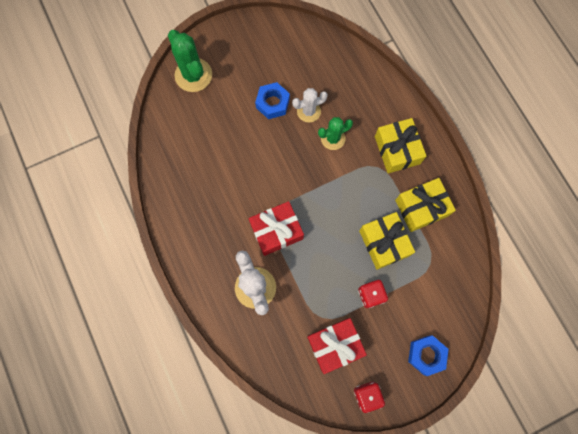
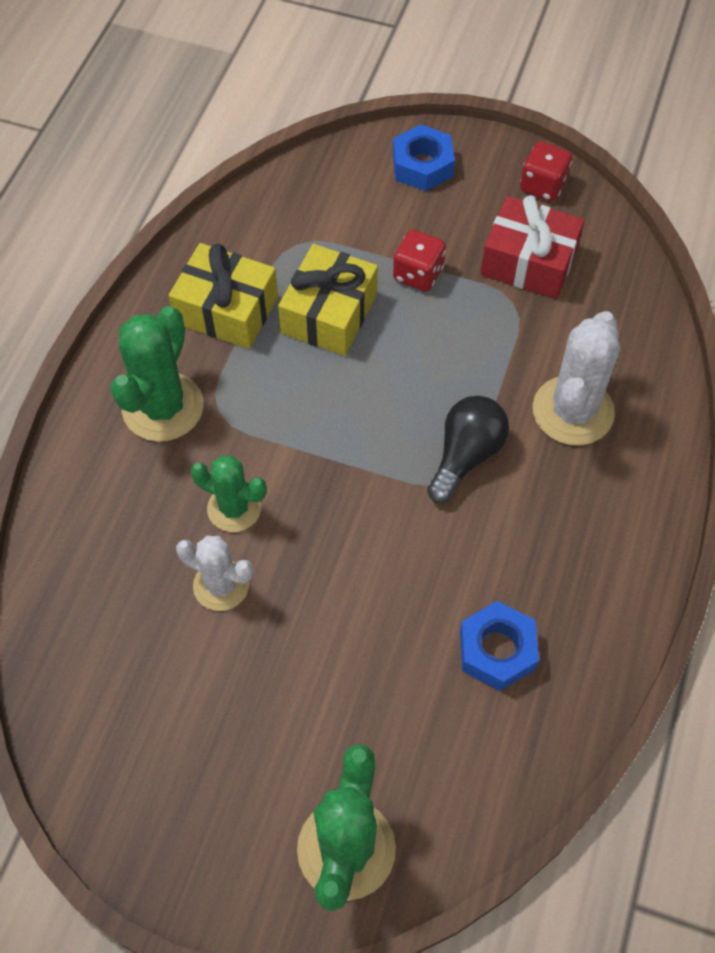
camera: 135 degrees left, 15 degrees down
red gift [249,201,304,256] -> black light bulb [427,396,509,503]
blue nut [255,82,290,119] -> blue nut moved to [460,601,539,691]
yellow gift [375,118,426,173] -> green cactus [111,306,204,442]

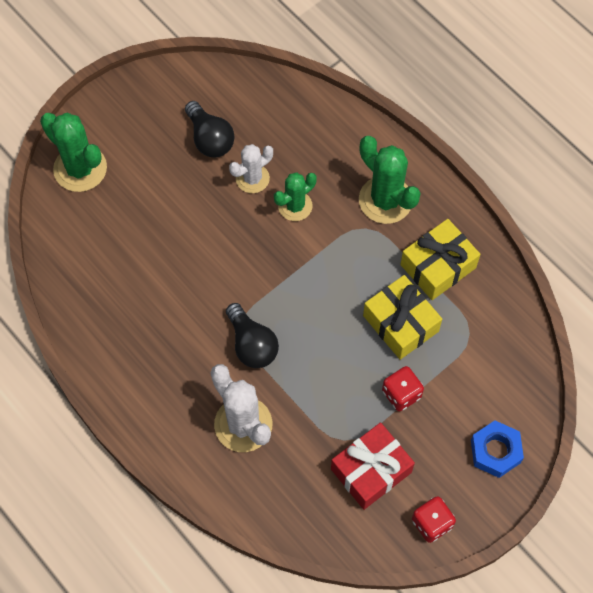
camera: 120 degrees right, 5 degrees up
blue nut [460,601,539,691] -> none
none -> black light bulb [185,101,235,157]

